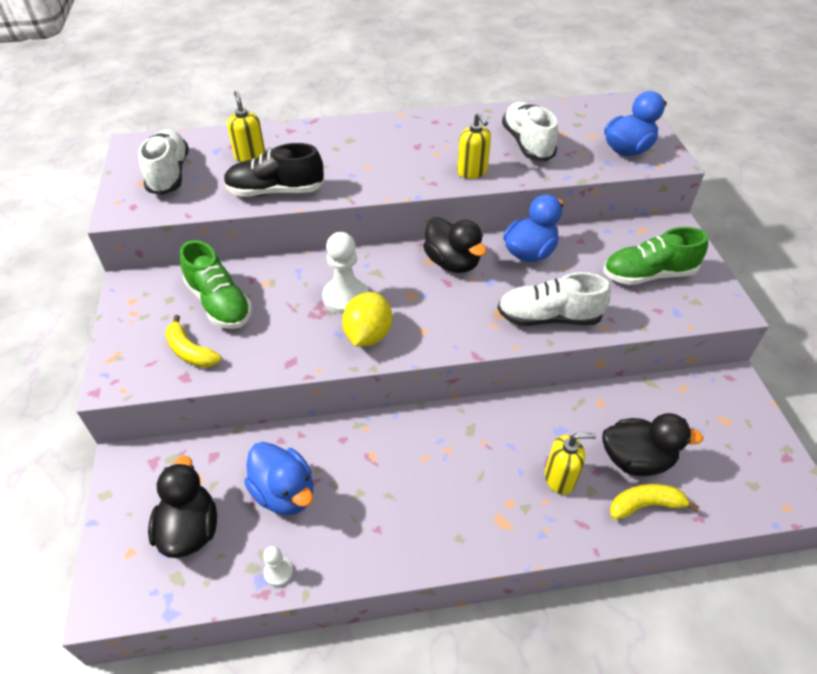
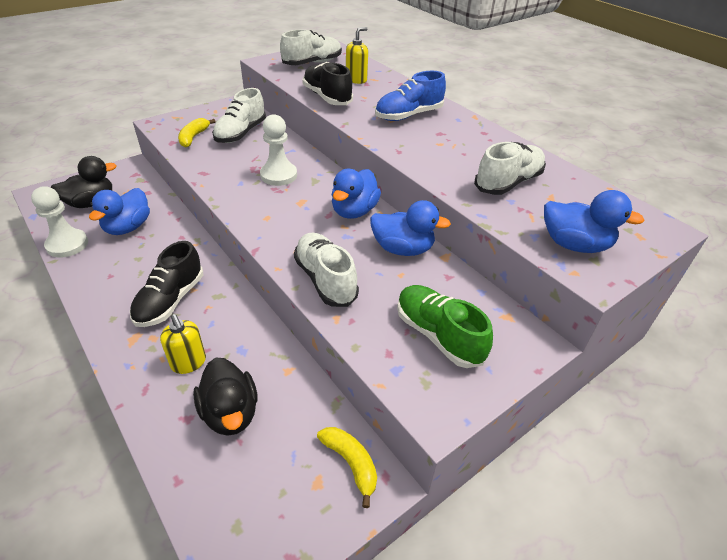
camera: 60 degrees right, 5 degrees down
green shoe [180,240,252,329] -> white shoe [212,88,266,143]
white pawn [263,546,293,587] -> white pawn [31,187,88,257], size x2.01
yellow lemon [342,292,392,346] -> none
black duck [423,217,487,273] -> blue duck [332,169,381,219]
yellow soap dispenser [457,113,491,179] -> none
yellow banana [610,484,700,520] -> yellow banana moved to [317,427,377,508]
none -> black shoe [130,241,203,327]
none -> blue shoe [375,71,446,121]

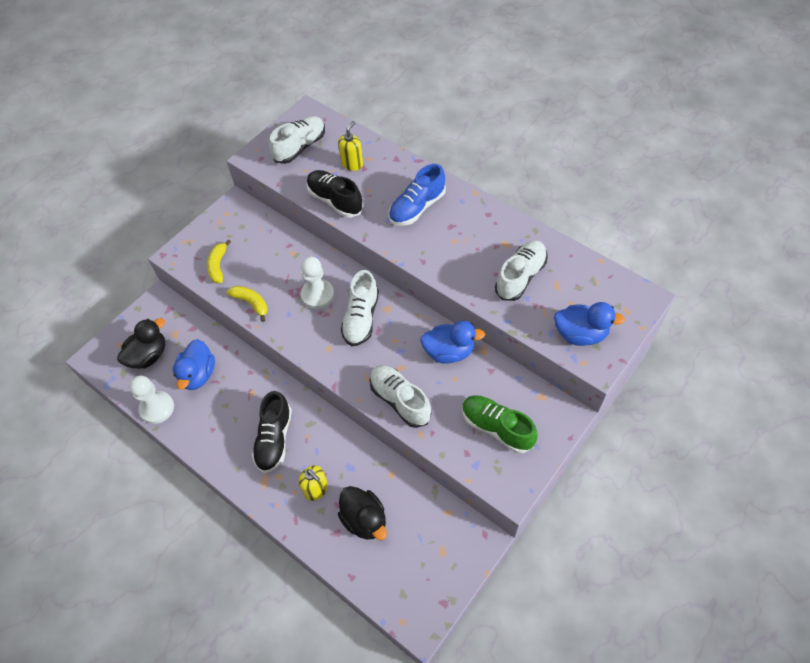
camera: 10 degrees left, 15 degrees up
white shoe [212,88,266,143] -> white shoe moved to [341,270,379,346]
yellow banana [317,427,377,508] -> yellow banana moved to [227,286,268,322]
blue duck [332,169,381,219] -> none

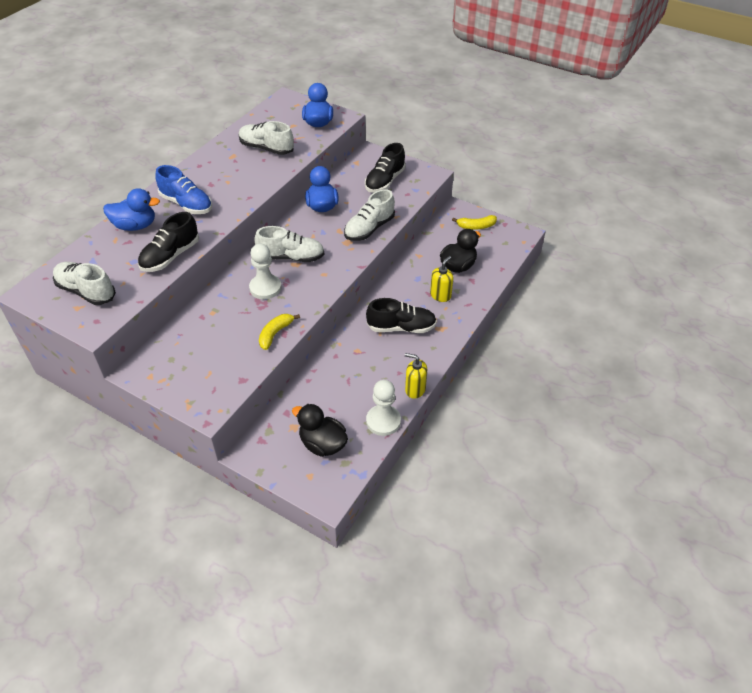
camera: 100 degrees left, 10 degrees down
blue duck [173,339,215,390] -> blue duck moved to [103,188,160,231]
yellow banana [207,240,231,283] -> yellow banana moved to [452,215,497,230]
yellow soap dispenser [338,121,363,171] -> yellow soap dispenser moved to [405,353,427,399]
green shoe [462,395,538,453] -> black shoe [365,143,406,193]

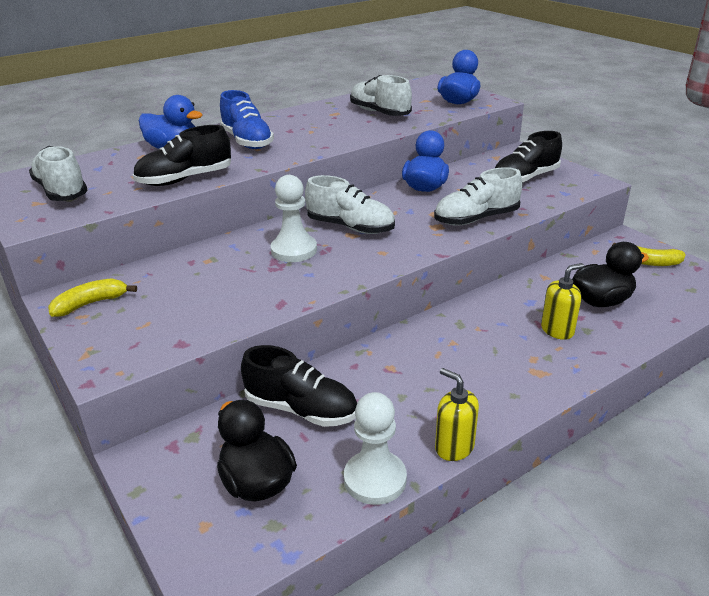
camera: 25 degrees right, 15 degrees down
yellow banana [259,314,300,350] -> yellow banana moved to [48,278,137,317]
black shoe [366,298,437,333] -> black shoe moved to [241,345,357,427]

